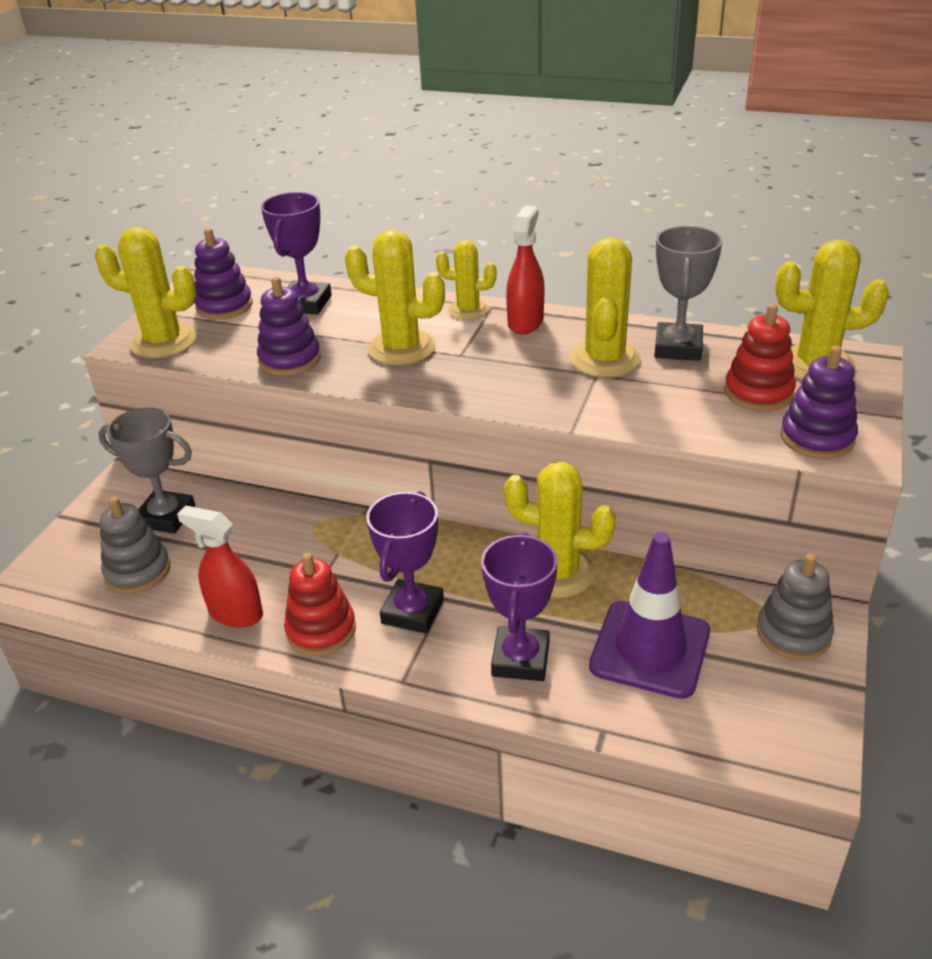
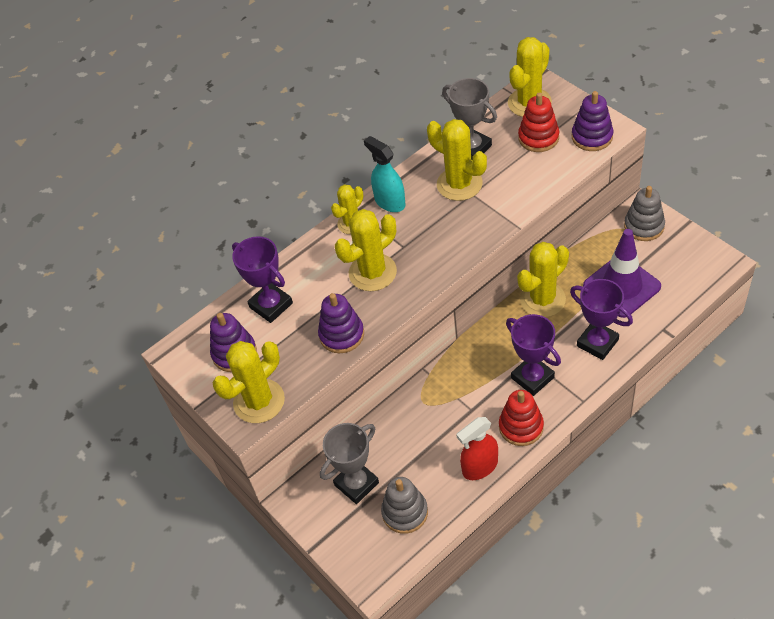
camera: 55 degrees left, 15 degrees up
red spray bottle [506,206,544,334] -> turquoise spray bottle [364,136,405,212]

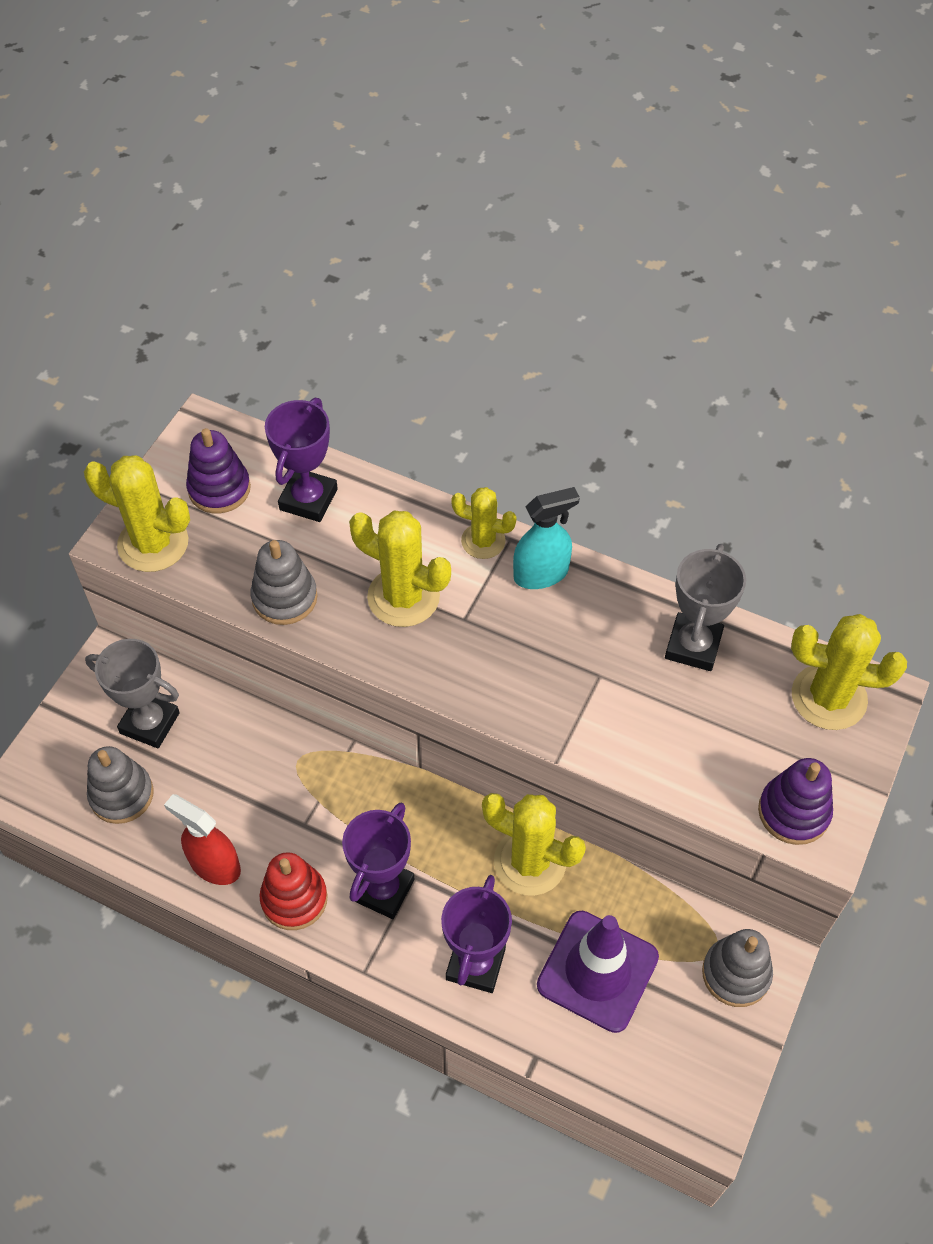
camera: 60 degrees right, 5 degrees up
purple stacking toy [318,293,364,353] -> grey stacking toy [251,540,318,625]
turquoise spray bottle [364,136,405,212] -> turquoise spray bottle turned 45 degrees clockwise [513,487,580,589]
yellow cactus [427,119,487,201] -> none
red stacking toy [518,92,559,152] -> none

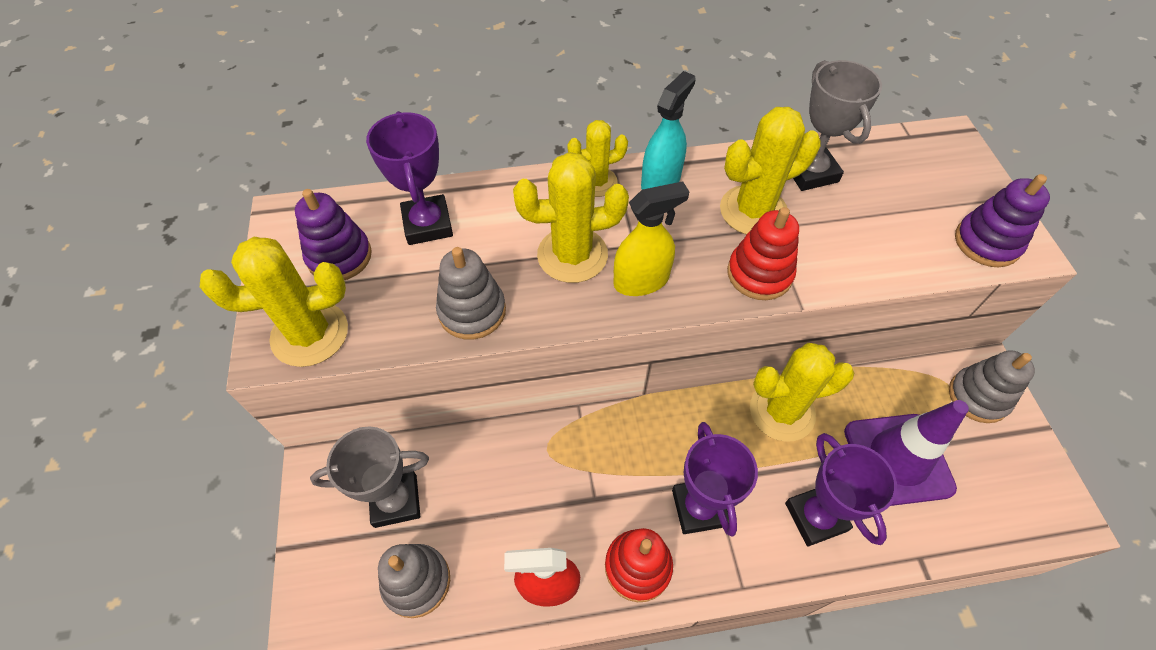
camera: 35 degrees left, 0 degrees up
yellow cactus [791,614,907,730] -> yellow cactus moved to [720,107,821,235]
none -> yellow spray bottle [613,181,689,296]
none -> red stacking toy [727,207,799,300]

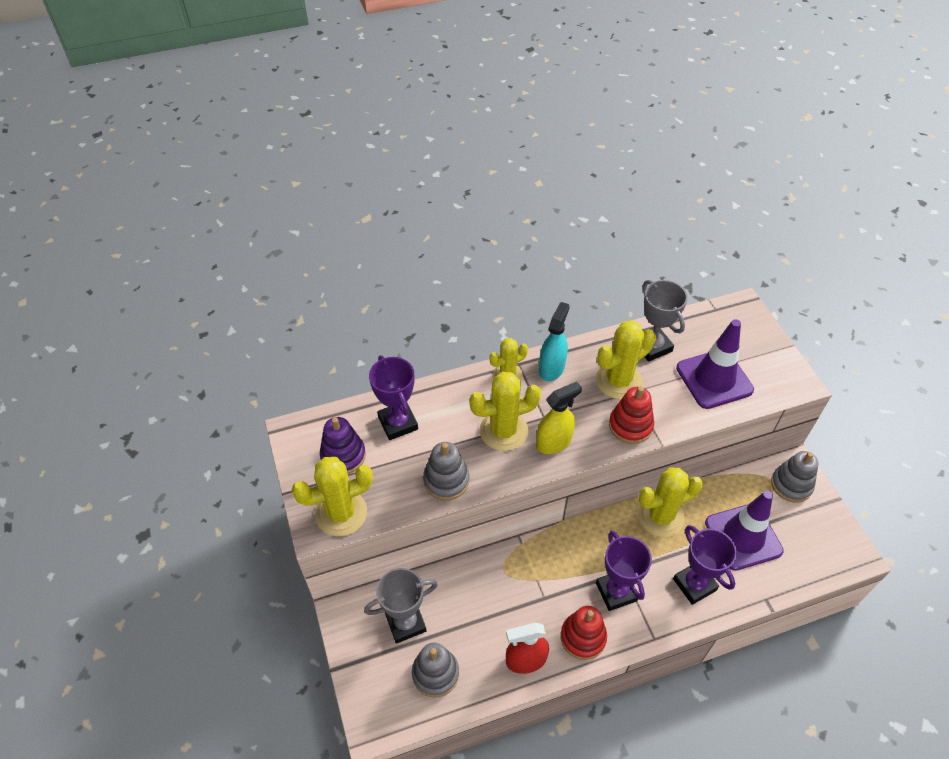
camera: 10 degrees left, 5 degrees down
purple stacking toy [955,174,1050,267] -> none
none -> purple traffic cone [676,319,754,409]

